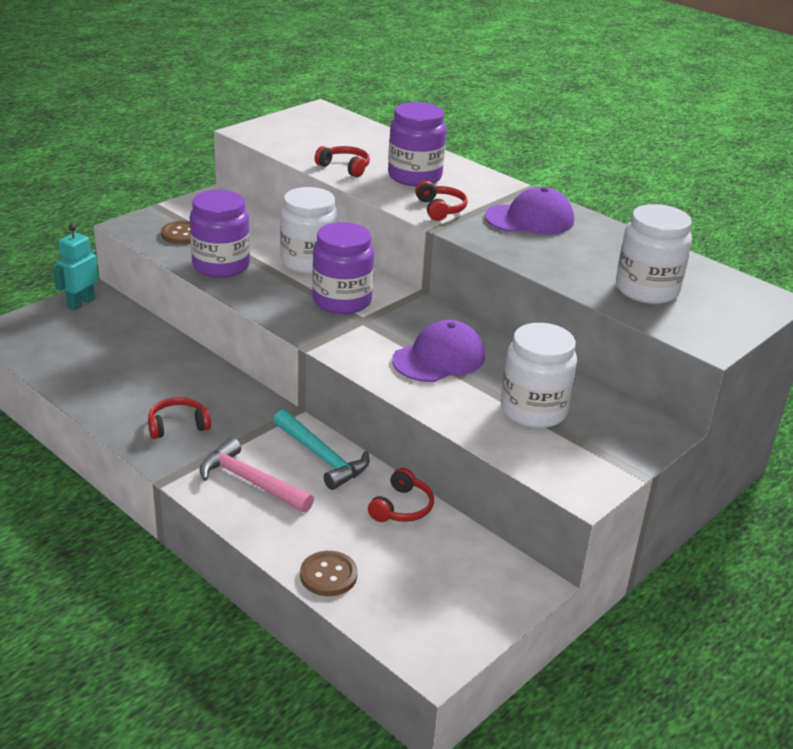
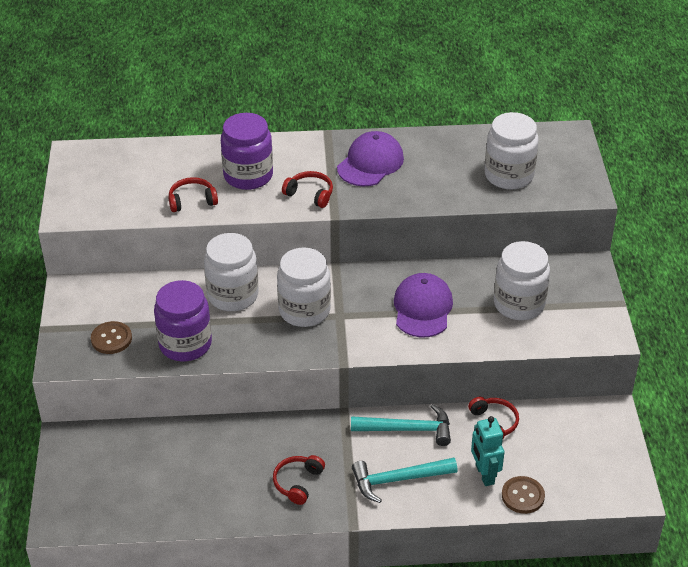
camera: 45 degrees left, 10 degrees up
turquoise robot [53,225,98,311] -> turquoise robot moved to [471,416,504,486]
pink hammer [200,438,314,512] -> turquoise hammer [352,457,457,503]
purple jar [312,222,374,314] -> white jar [277,247,331,327]

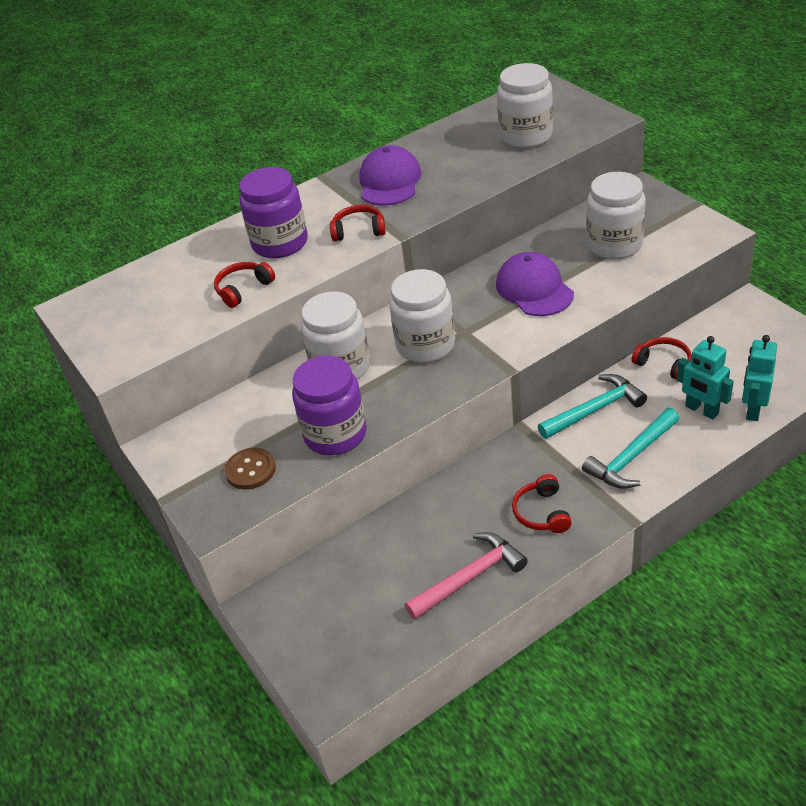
camera: 25 degrees left, 0 degrees up
brown button [502,476,545,514] -> turquoise robot [742,335,777,421]
none -> pink hammer [405,532,528,620]

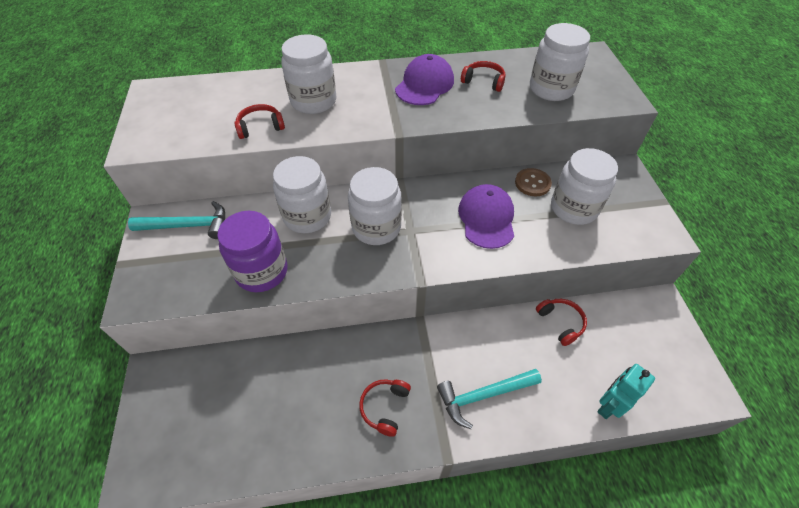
camera: 20 degrees right, 10 degrees up
brown button [225,448,276,490] -> brown button moved to [515,168,552,196]
purple jar [239,167,308,258] -> white jar [281,34,336,114]
red headphones [330,205,386,241] -> red headphones moved to [461,61,506,92]
pink hammer [405,532,528,620] -> none
turquoise hammer [538,374,647,439] -> turquoise hammer moved to [128,201,225,239]
turquoise robot [677,336,734,419] -> none

